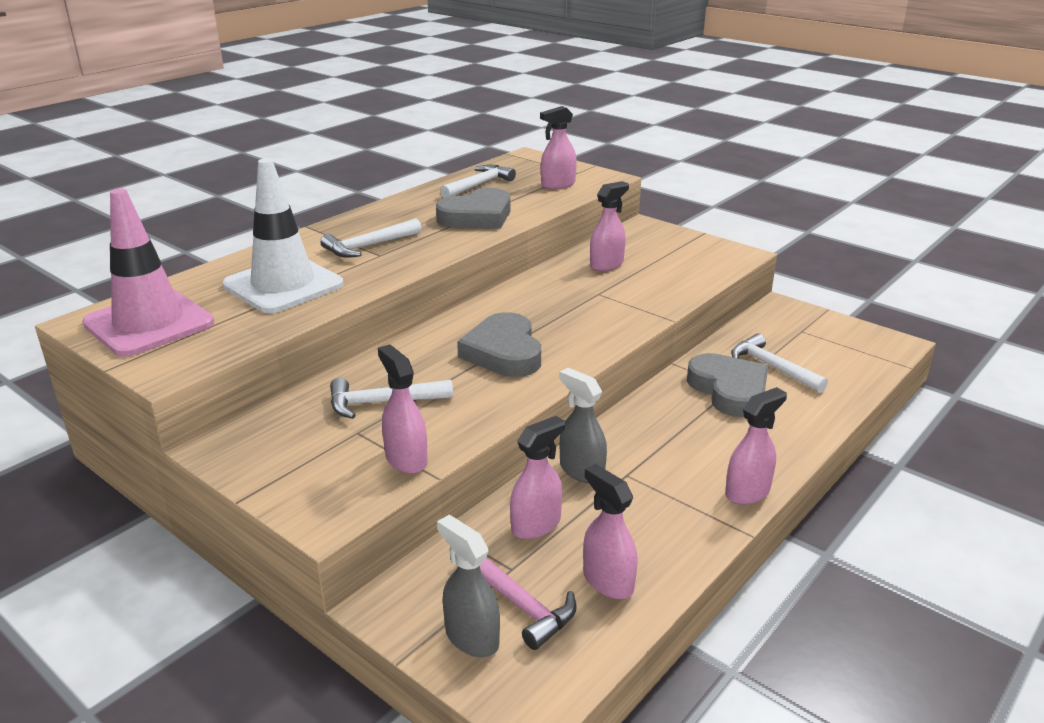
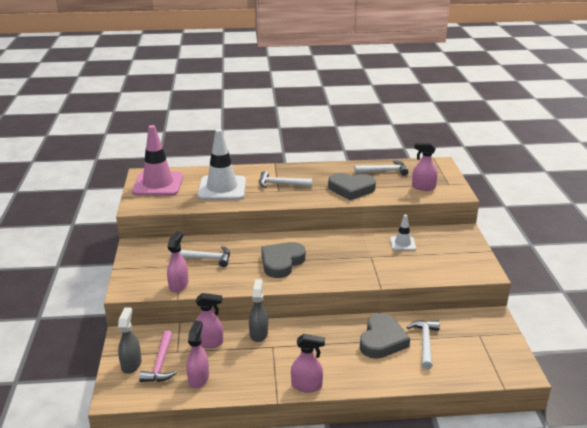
camera: 45 degrees right, 0 degrees up
white hammer [330,378,453,419] -> white hammer turned 150 degrees clockwise [170,246,230,267]
pink spray bottle [590,181,629,271] -> white traffic cone [390,215,416,251]

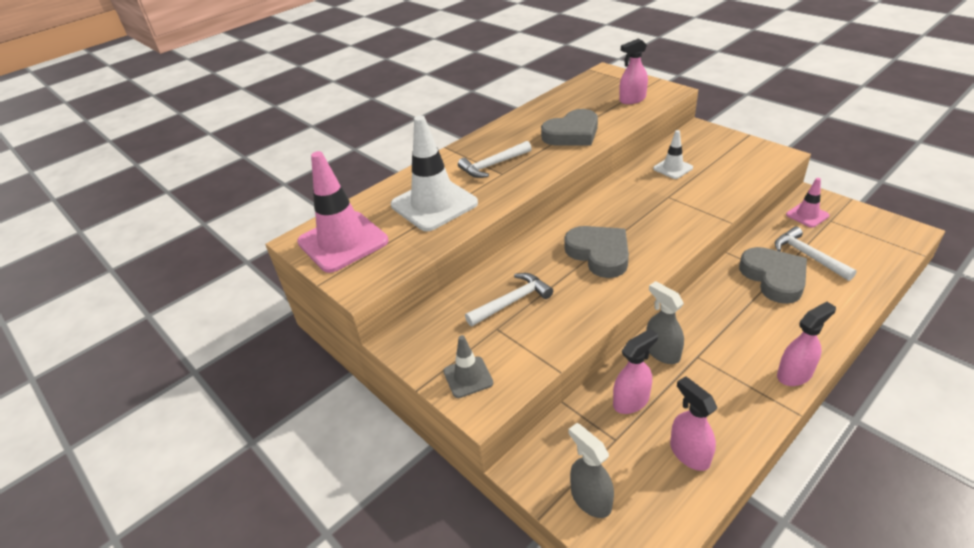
camera: 35 degrees left, 10 degrees up
pink hammer [139,330,177,382] -> none
pink spray bottle [167,231,188,293] -> none
grey heart [261,242,306,278] -> grey heart turned 150 degrees clockwise [564,226,629,278]
white hammer [354,160,408,176] -> none
none -> grey traffic cone [443,335,493,398]
none -> pink traffic cone [786,178,830,228]

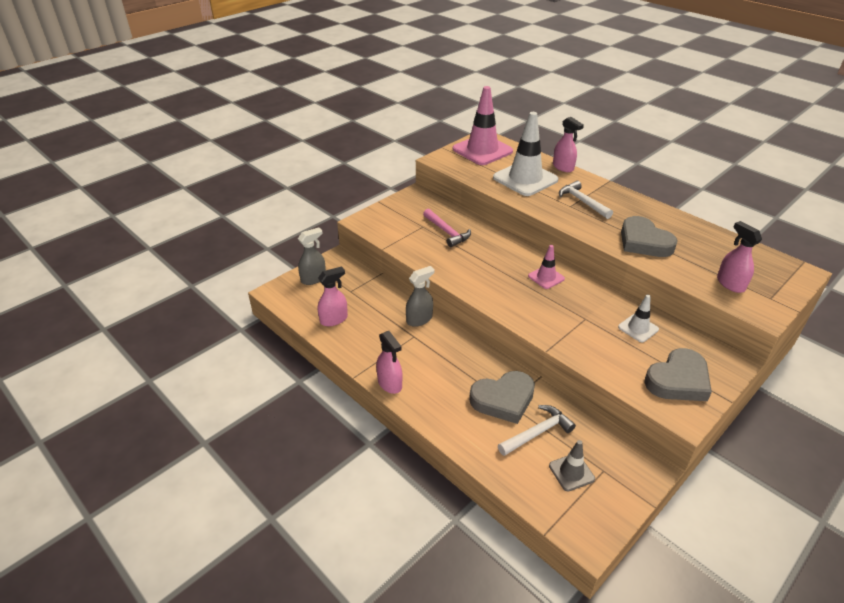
camera: 85 degrees right, 0 degrees up
grey traffic cone [443,335,493,398] -> grey traffic cone moved to [549,440,595,491]
white hammer [465,273,553,326] -> pink hammer [423,209,471,247]
grey heart [564,226,629,278] -> grey heart moved to [645,348,712,401]
pink spray bottle [613,329,658,414] -> pink spray bottle moved to [553,117,584,172]
pink traffic cone [786,178,830,228] -> pink traffic cone moved to [528,245,565,289]

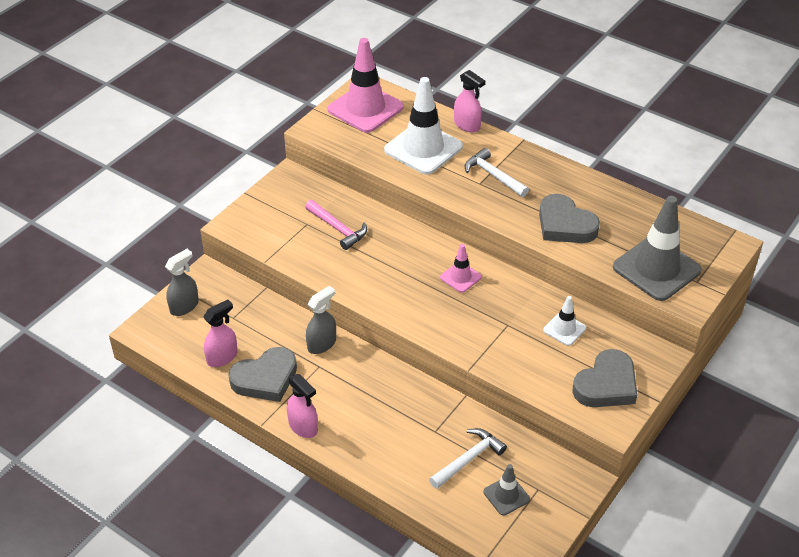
camera: 10 degrees left, 5 degrees up
grey heart [469,371,535,424] -> grey heart moved to [229,347,297,402]
pink spray bottle [717,221,762,293] -> grey traffic cone [613,196,702,301]

